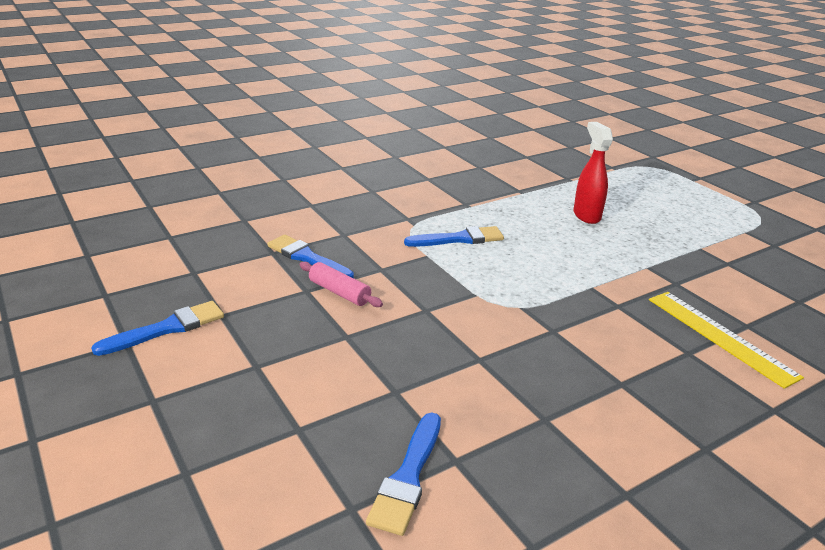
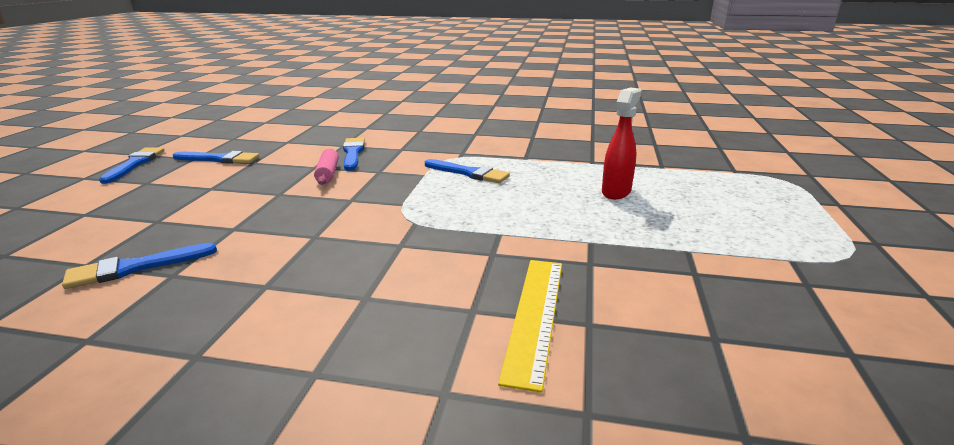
camera: 45 degrees right, 5 degrees down
none -> blue brush [99,147,165,184]

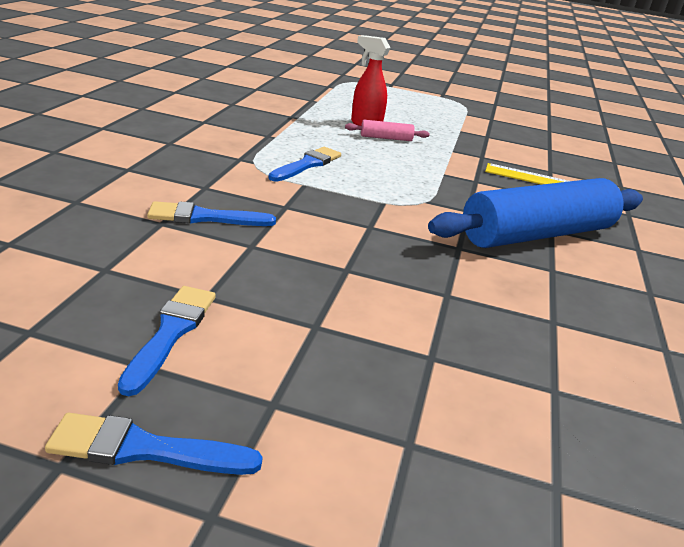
camera: 90 degrees left, 5 degrees up
blue brush [62,243,217,289] -> none
pink rolling pin [314,149,339,185] -> pink rolling pin moved to [345,120,430,141]
none -> blue rolling pin [428,178,643,248]

